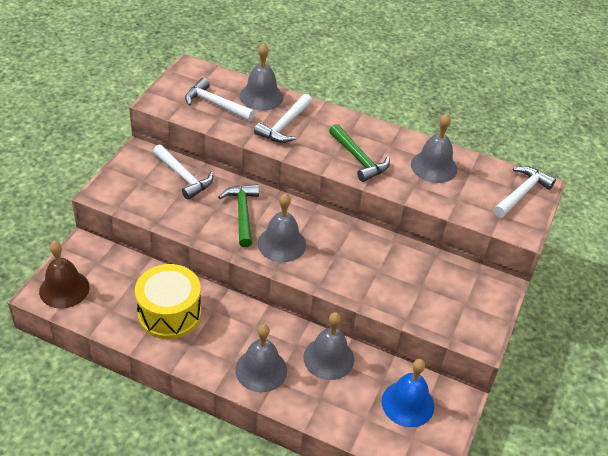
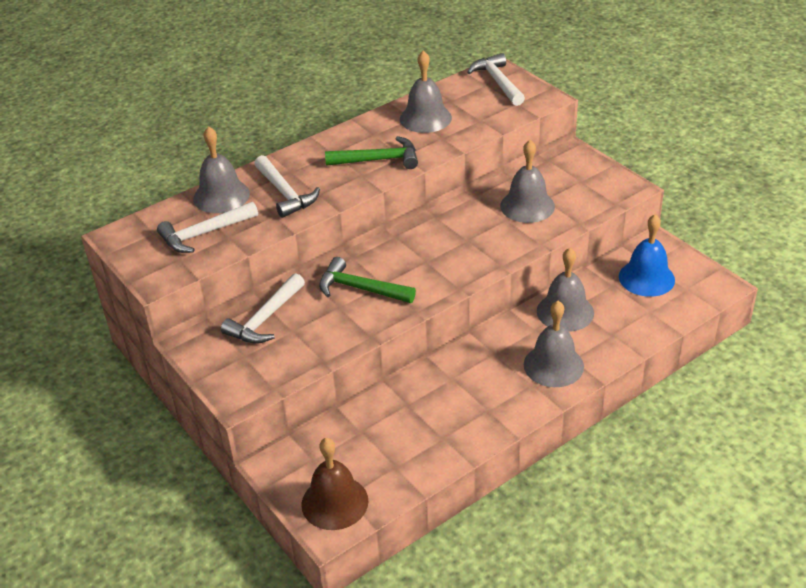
camera: 55 degrees left, 5 degrees down
yellow drum [135,264,201,339] -> none
white hammer [153,145,214,200] -> white hammer turned 135 degrees clockwise [221,273,305,344]
grey bell [258,193,306,262] -> grey bell moved to [500,140,555,223]

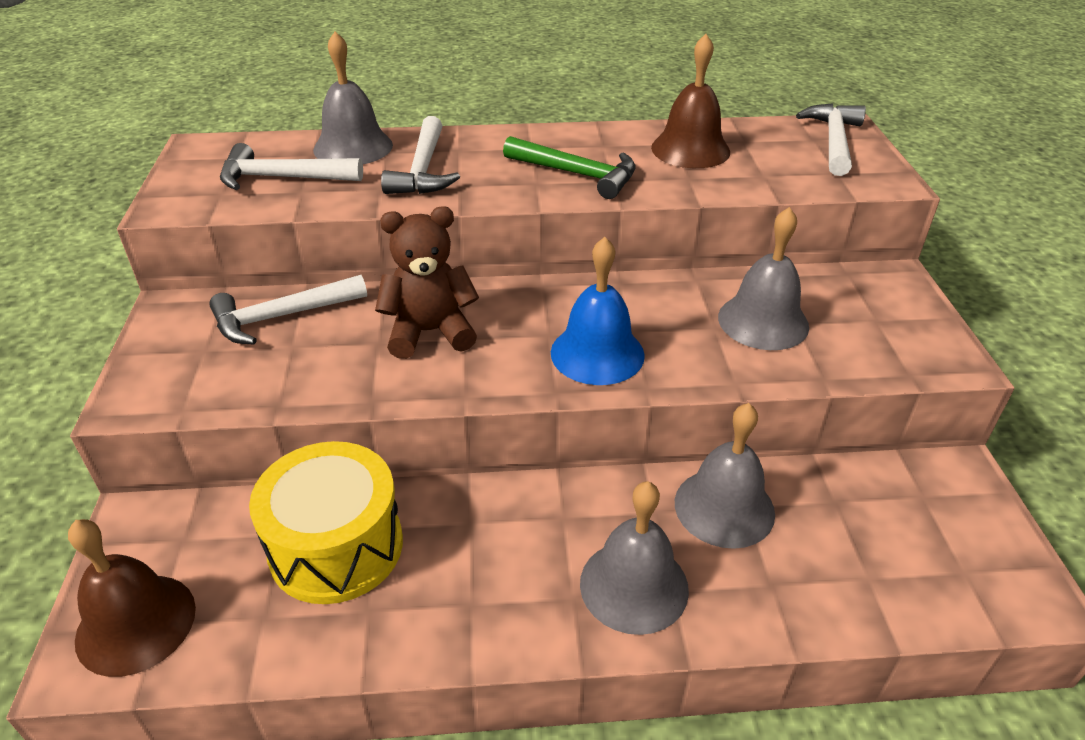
camera: 30 degrees right, 0 degrees up
green hammer [319,257,416,303] -> brown teddy bear [375,207,479,359]
grey bell [400,51,452,133] -> brown bell [651,34,730,168]
blue bell [619,214,675,297] -> blue bell moved to [551,237,645,385]
none -> yellow drum [249,441,403,604]

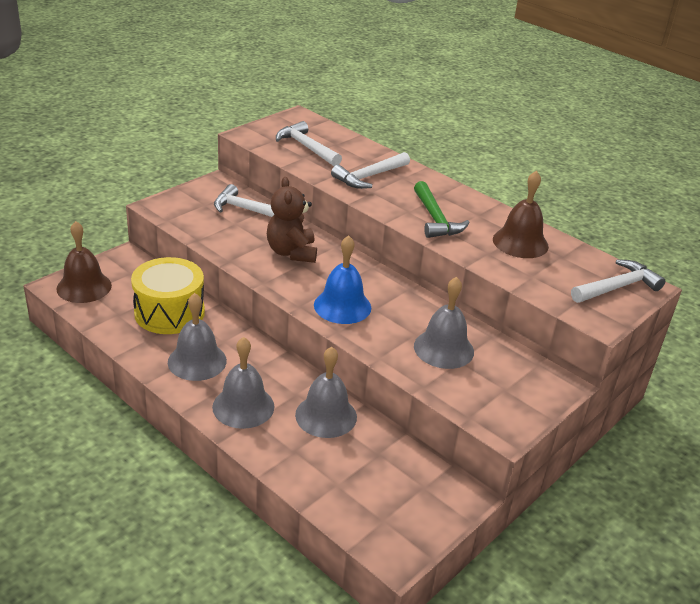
camera: 45 degrees right, 5 degrees down
grey bell [313,31,393,164] -> grey bell moved to [168,293,227,381]
brown teddy bear [375,207,479,359] -> brown teddy bear turned 135 degrees counterclockwise [267,177,317,263]

